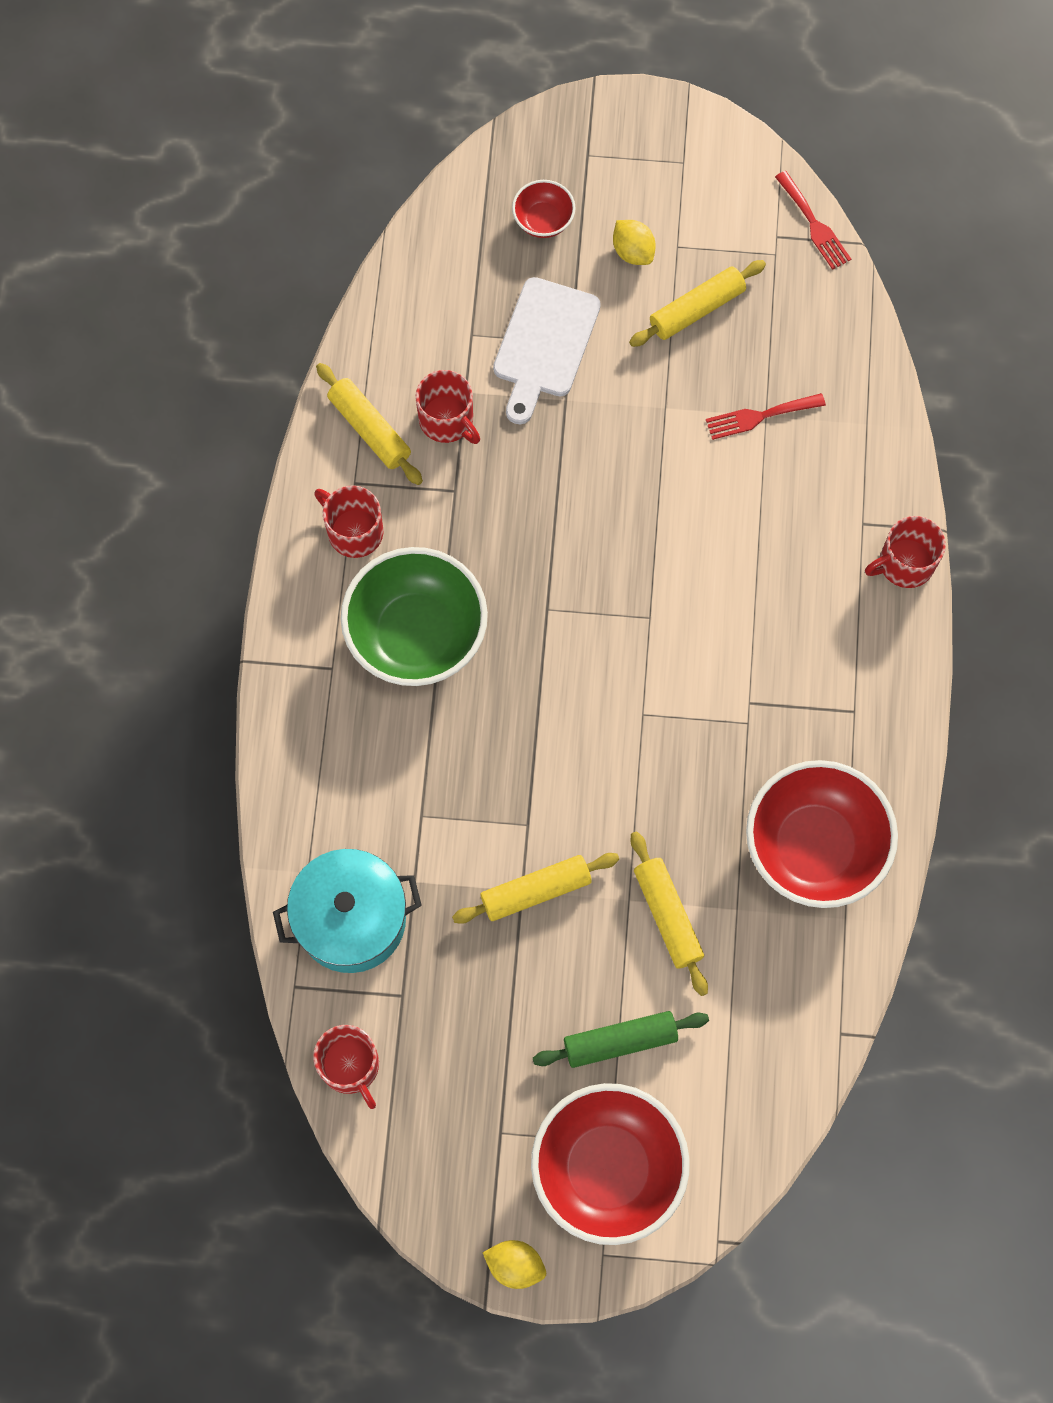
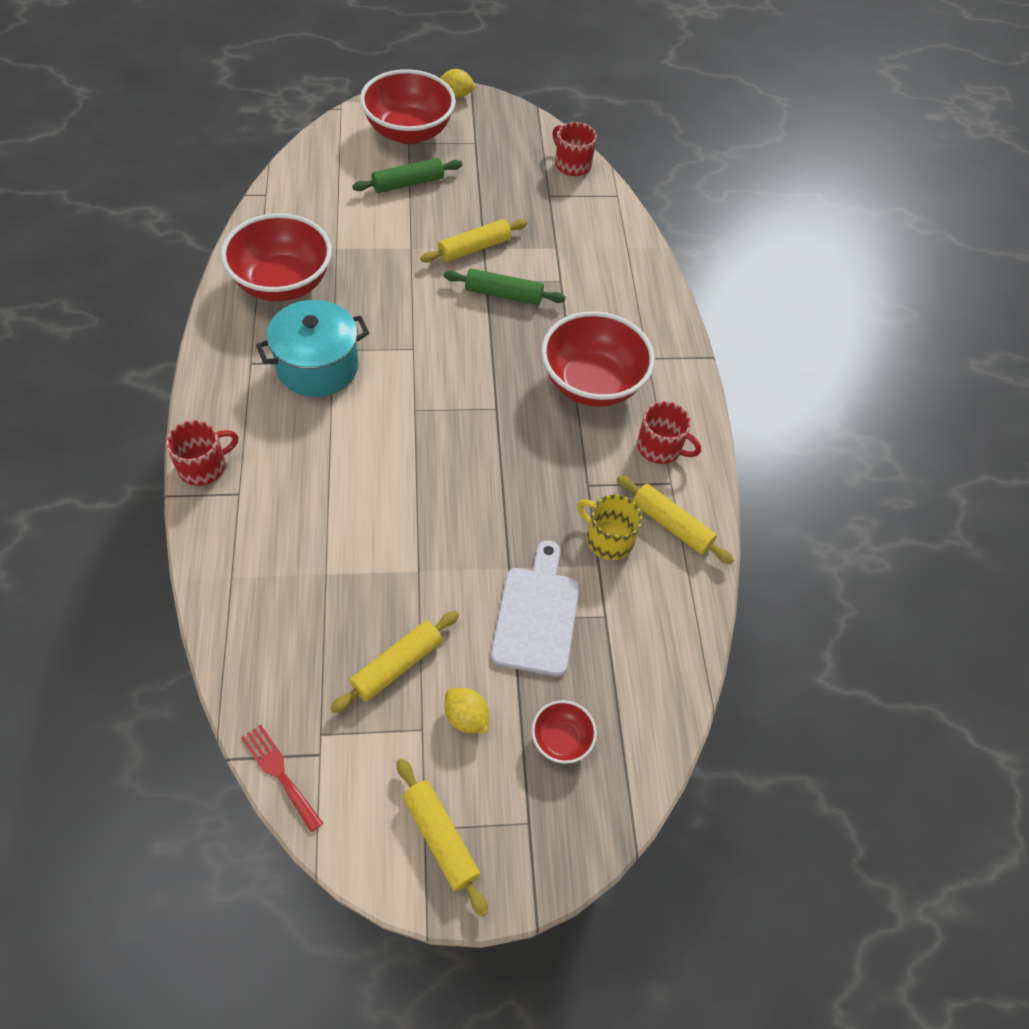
camera: 165 degrees right, 15 degrees down
turquoise pot [273,849,422,973] -> turquoise pot moved to [256,300,369,397]
green bowl [341,547,488,686] -> red bowl [541,311,655,407]
red mug [415,370,480,444] -> yellow mug [577,494,643,560]
yellow rolling pin [631,831,708,996] -> yellow rolling pin moved to [397,758,488,917]
red fork [706,393,826,440] -> none
none -> green rolling pin [444,269,566,305]

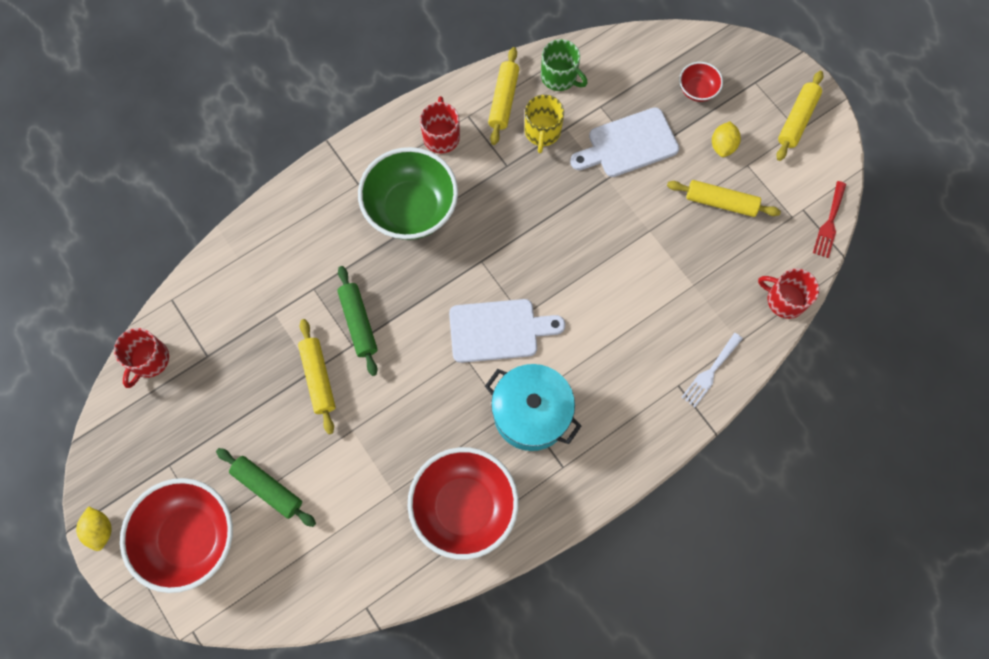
camera: 115 degrees left, 15 degrees up
red mug [166,420,238,486] -> red mug moved to [758,268,819,319]
yellow rolling pin [420,219,527,263] -> yellow rolling pin turned 45 degrees clockwise [298,319,336,434]
red bowl [541,311,655,407] -> green bowl [358,147,458,240]
none -> white cutting board [449,299,565,363]
none -> green mug [541,39,588,91]
none -> white fork [681,333,743,407]

